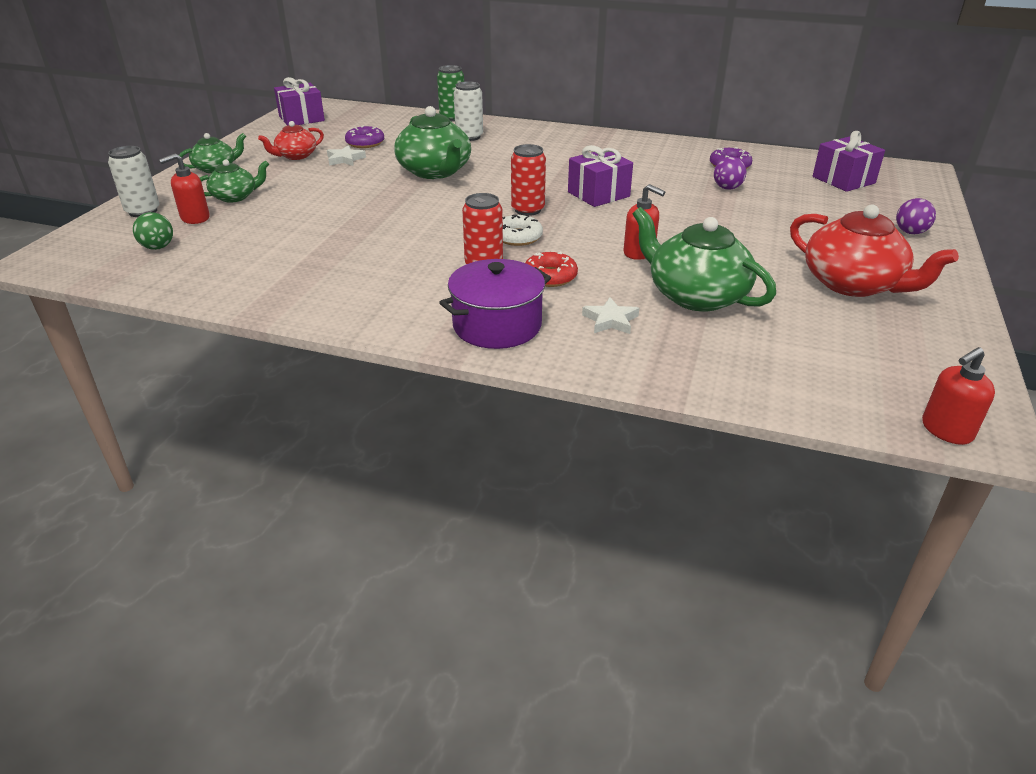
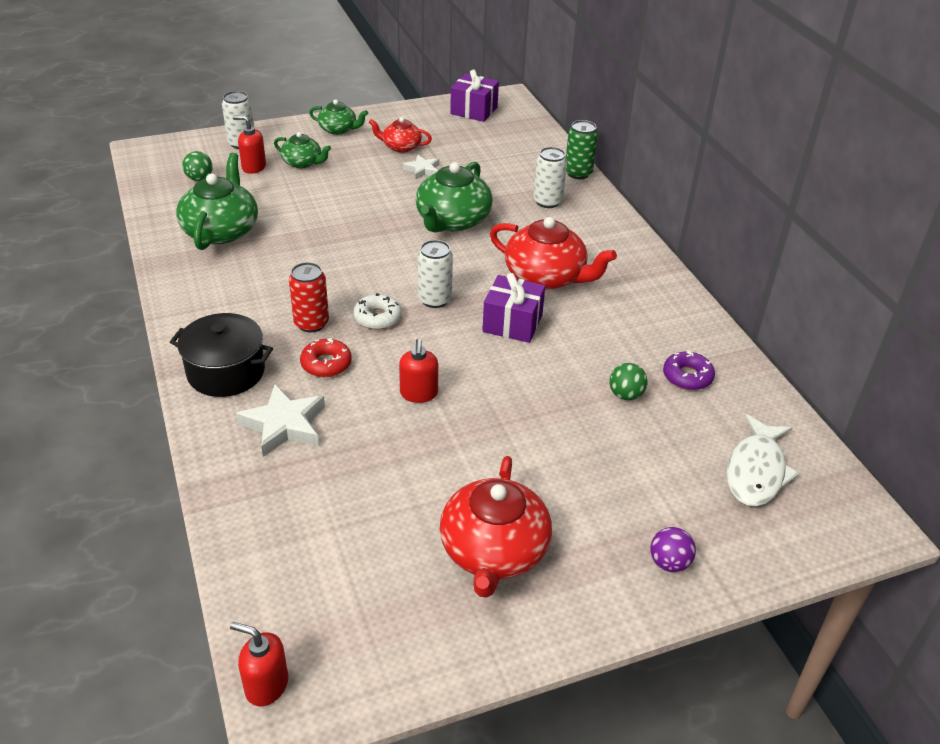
camera: 50 degrees right, 5 degrees up
purple donut [345,125,384,148] -> none
purple pot [439,259,551,349] -> black pot [170,313,273,397]
red can [511,144,546,216] -> white can [418,240,453,308]
white star [582,297,639,334] -> white star [236,384,325,457], size x1.69
green teapot [633,207,776,312] -> green teapot moved to [176,153,258,250]
purple ball [714,157,746,190] -> green ball [610,363,647,400]
purple gift [812,131,885,192] -> white fish [727,414,799,506]
none -> red teapot [490,217,617,290]

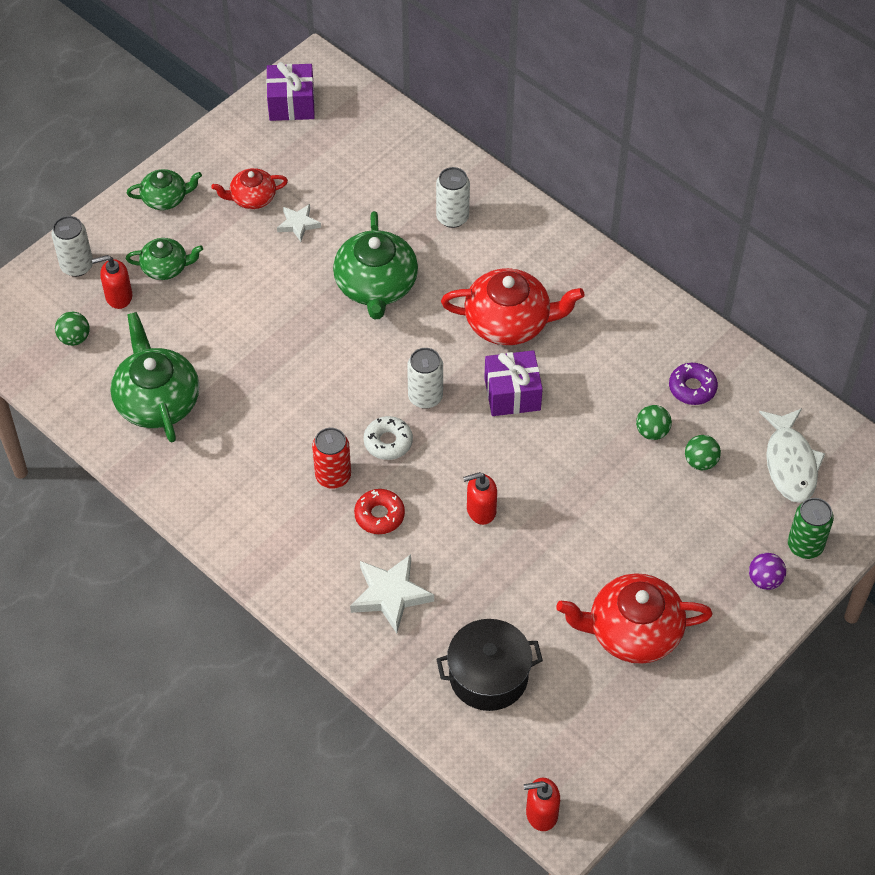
camera: 25 degrees left, 15 degrees up
black pot [170,313,273,397] -> black pot moved to [436,619,543,711]
red soap dispenser [399,339,438,403] -> red soap dispenser turned 105 degrees clockwise [463,472,497,525]
red teapot [440,456,552,598] -> red teapot turned 105 degrees clockwise [556,573,713,664]
green can [566,120,598,179] -> green can moved to [788,498,834,559]
none -> green ball [685,435,721,470]

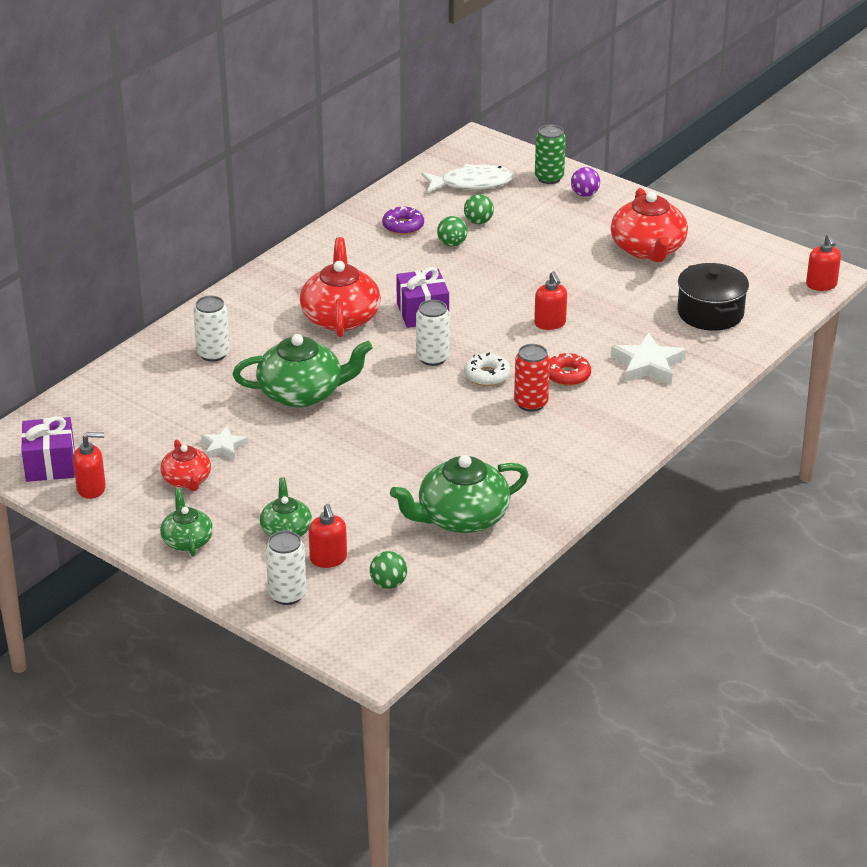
camera: 95 degrees left, 20 degrees down
none -> red soap dispenser [73,432,106,499]

